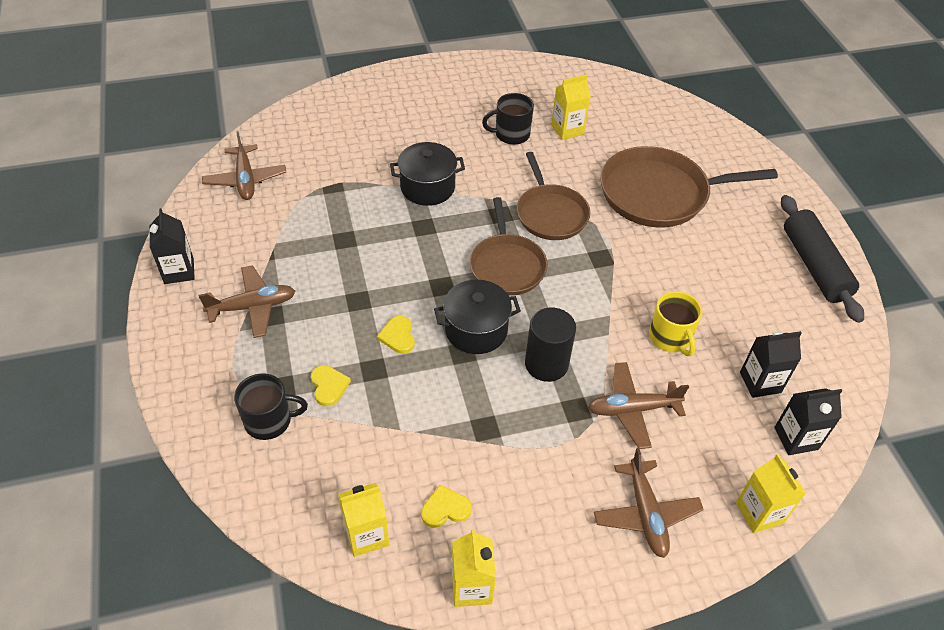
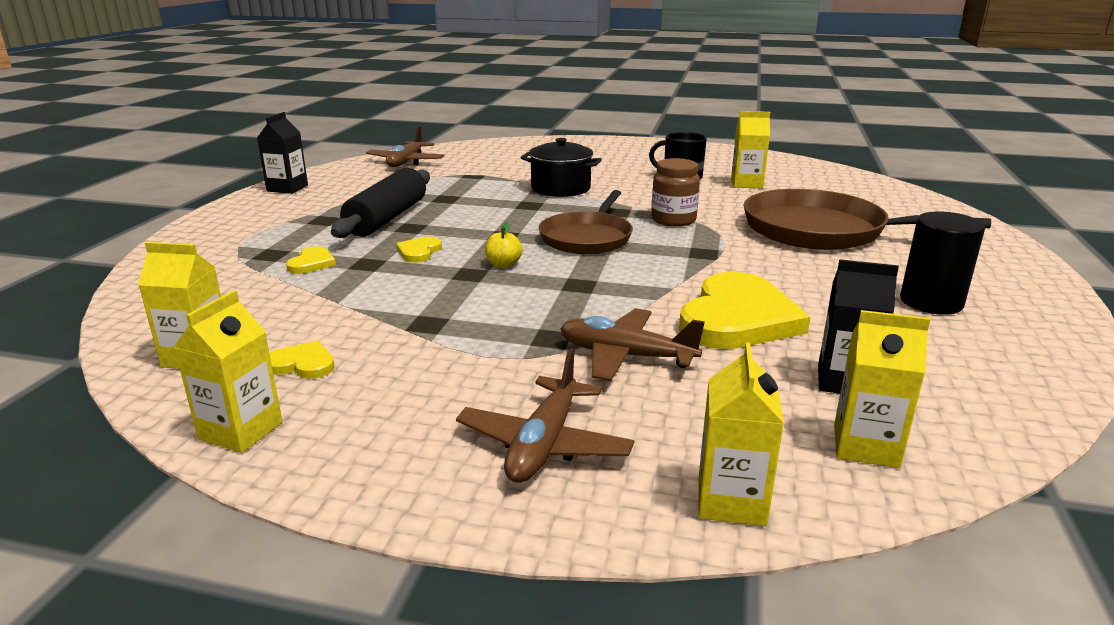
camera: 30 degrees right, 25 degrees down
brown plane [198,265,295,338] -> none
black mug [234,373,308,440] -> none
black pot [434,280,521,354] -> yellow apple [485,222,523,268]
brown pan [517,152,590,240] -> brown jar [651,158,700,226]
black cylinder [525,308,576,382] -> black cylinder moved to [900,211,985,315]
yellow mug [649,291,702,356] -> yellow heart [679,272,810,349]
black carton [774,388,842,455] -> yellow carton [834,310,930,468]
black rolling pin [781,195,864,323] -> black rolling pin moved to [331,168,430,238]

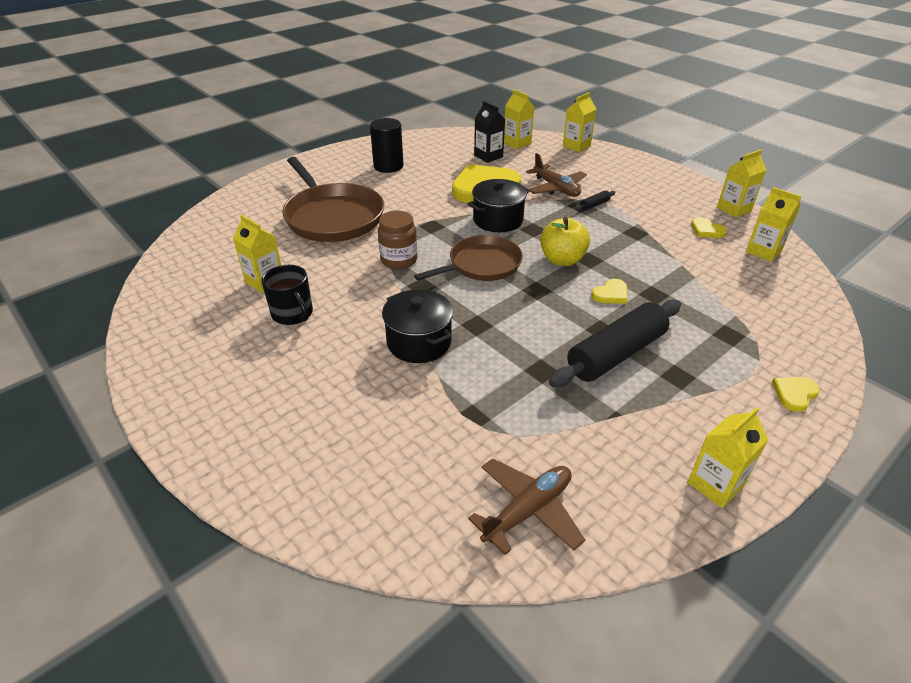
camera: 145 degrees left, 15 degrees up
black carton [257,112,308,194] -> yellow carton [688,407,769,508]
yellow heart [286,246,336,274] -> yellow heart moved to [772,377,820,412]
brown plane [456,348,634,483] -> none
yellow apple [485,222,523,268] -> yellow apple [540,217,590,266], size x1.82
none -> black pot [468,179,530,232]
none -> black rolling pin [575,190,615,211]

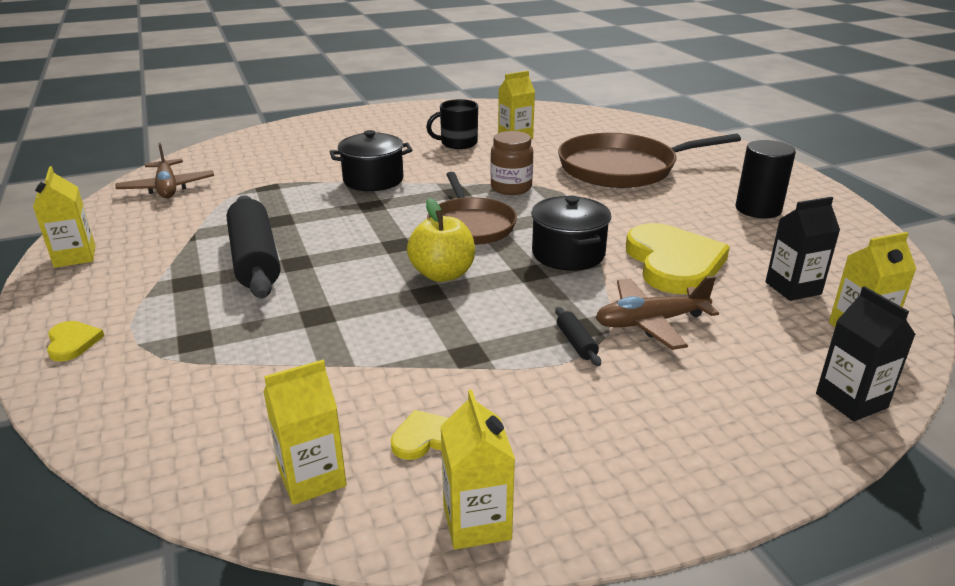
camera: 110 degrees right, 10 degrees down
yellow carton [563,92,596,152] -> black carton [816,286,916,421]
yellow heart [591,279,627,304] -> none

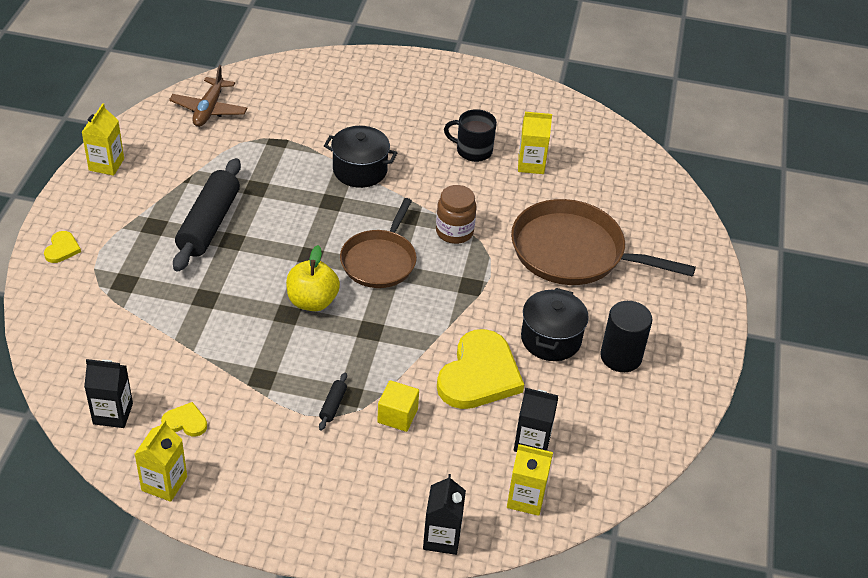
camera: 30 degrees right, 15 degrees up
yellow carton [264,360,347,505] -> black carton [84,359,133,428]
black pot [531,195,611,271] -> black pot moved to [521,288,589,361]
brown plane [596,276,719,350] -> yellow cube [377,380,419,432]

